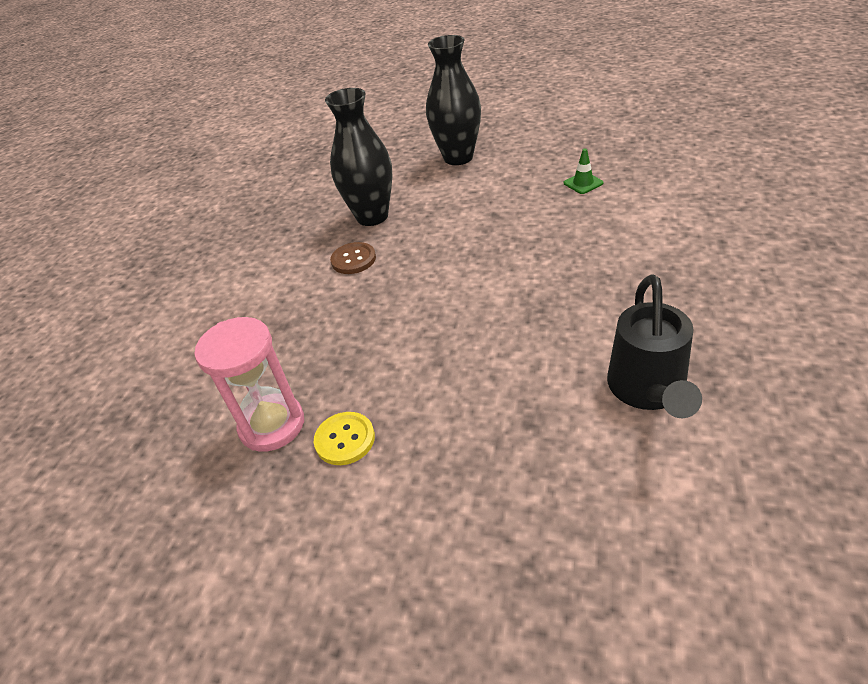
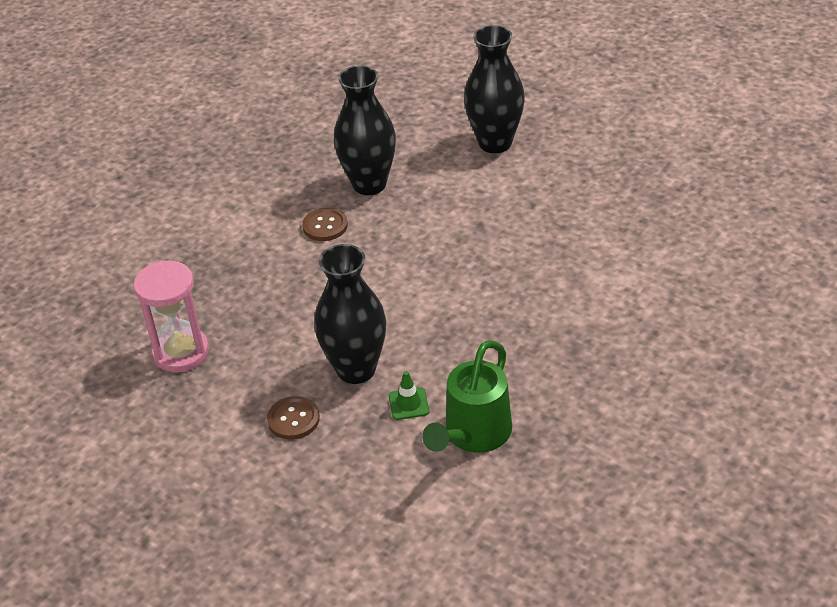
camera: 20 degrees right, 0 degrees up
yellow button [314,412,375,465] -> none
green traffic cone [564,149,604,194] -> green traffic cone moved to [389,371,429,420]
black watering can [607,275,702,418] -> green watering can [422,340,512,453]
none -> brown button [267,396,320,440]
none -> black vase [314,244,386,384]

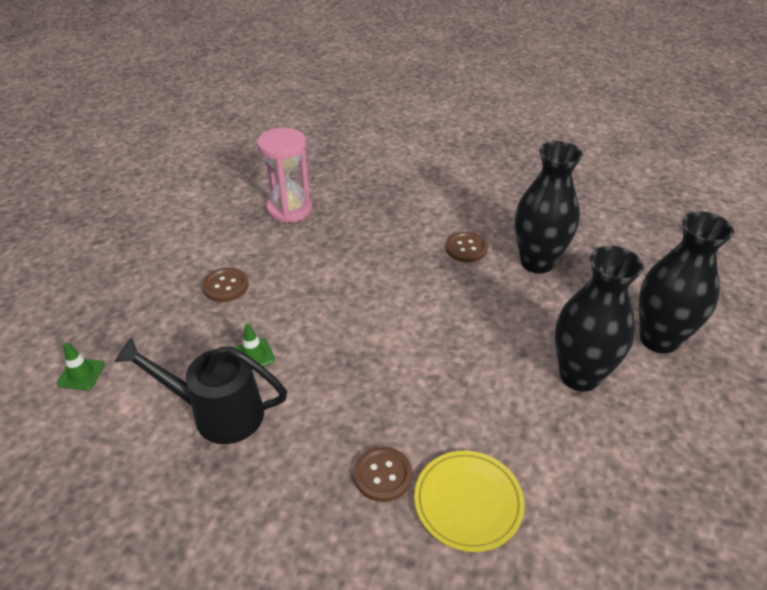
camera: 70 degrees right, 0 degrees up
black vase [314,244,386,384] -> black vase moved to [555,246,644,392]
green watering can [422,340,512,453] -> black watering can [115,338,287,444]
none -> green traffic cone [56,343,105,390]
none -> brown button [354,446,412,502]
none -> yellow plate [414,451,525,552]

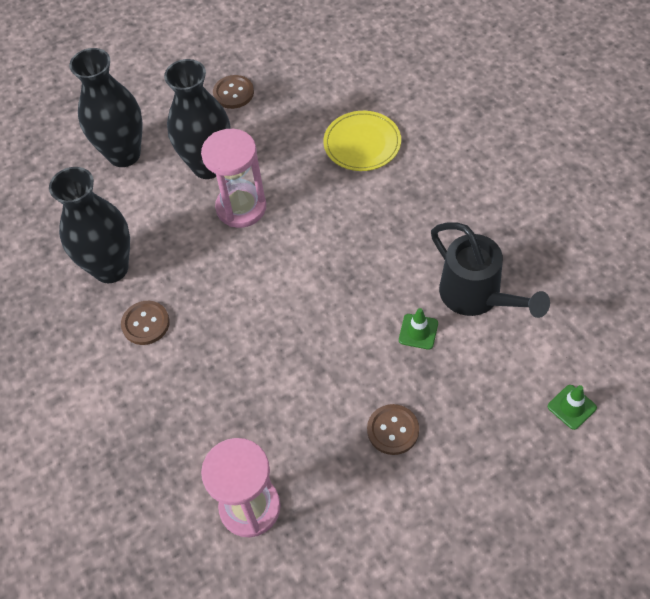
camera: 135 degrees left, 15 degrees up
brown button [354,446,412,502] -> brown button moved to [213,75,254,109]
none -> pink hourglass [201,129,266,228]

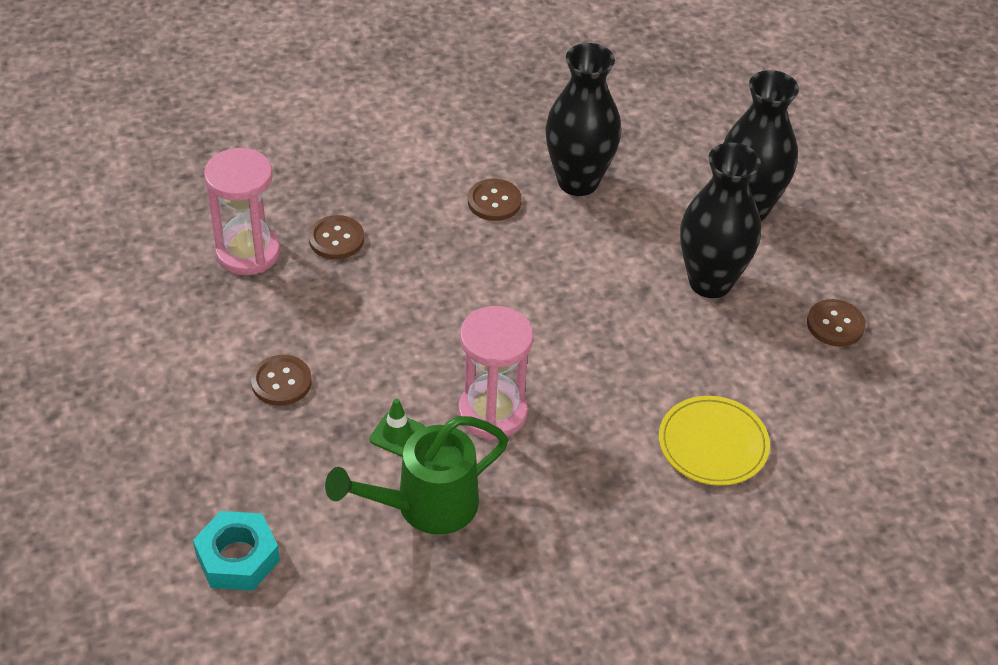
camera: 95 degrees right, 10 degrees down
pink hourglass [201,129,266,228] -> pink hourglass moved to [458,306,533,440]
black watering can [431,223,550,318] -> green watering can [325,416,509,535]
green traffic cone [548,385,597,430] -> turquoise nut [193,511,280,591]
none -> brown button [308,215,364,259]

